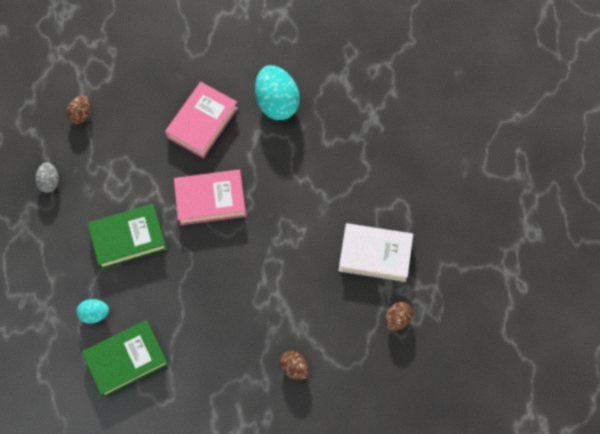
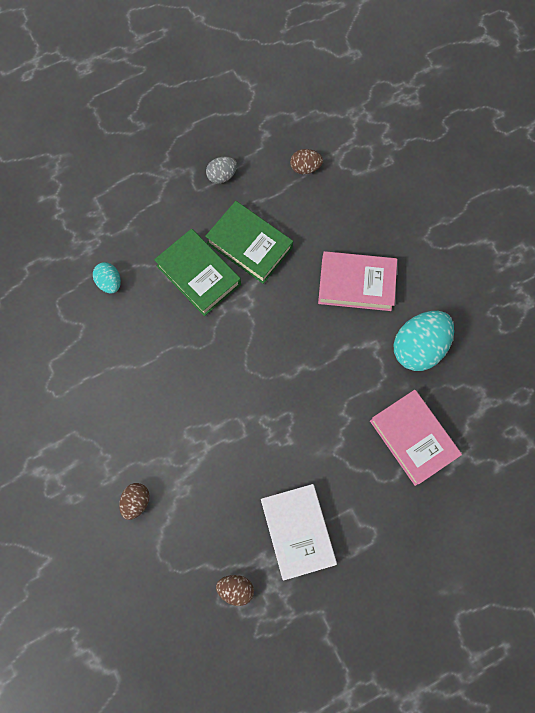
camera: 65 degrees right, 5 degrees up
green book [82,320,169,397] -> green book moved to [205,201,293,284]
pink book [174,170,246,225] -> pink book moved to [370,390,462,486]

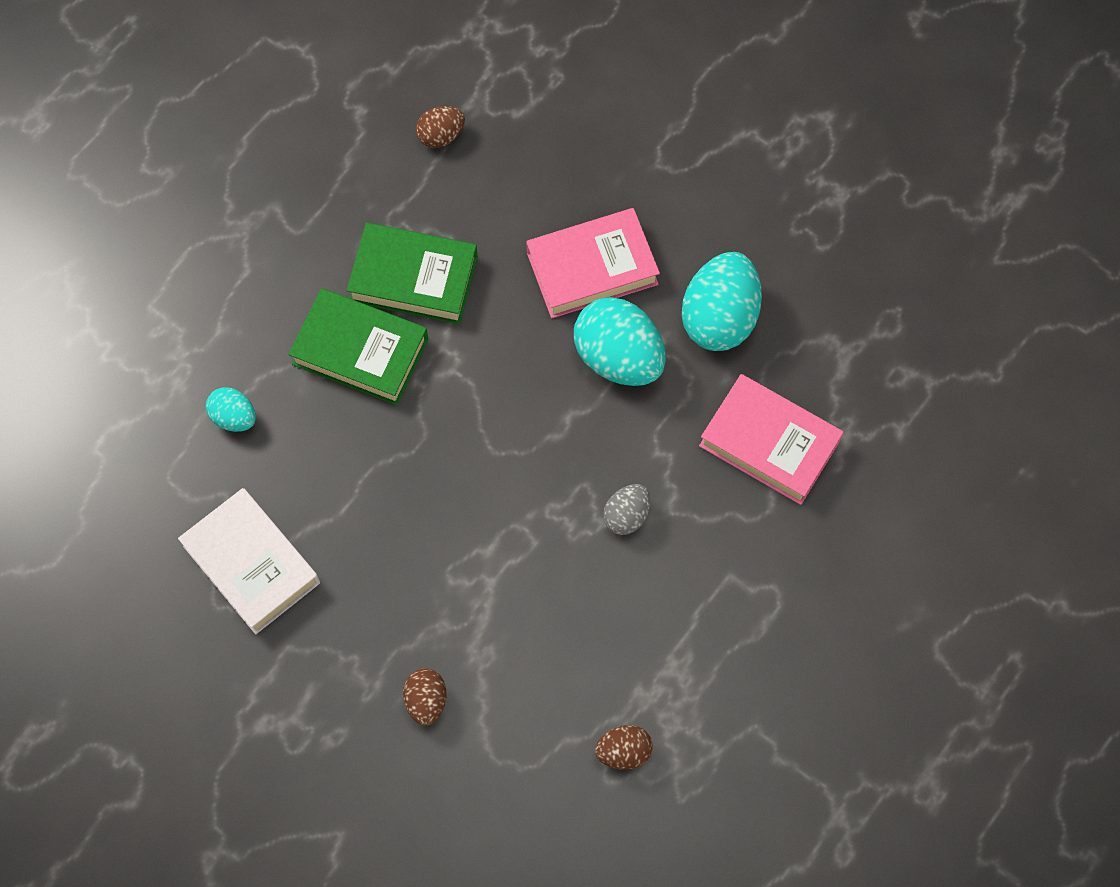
camera: 25 degrees left, 5 degrees down
grey egg [206,156,237,184] -> grey egg moved to [603,484,650,535]
white book [261,484,337,581] -> white book moved to [178,488,320,634]
none -> turquoise egg [574,297,666,386]

